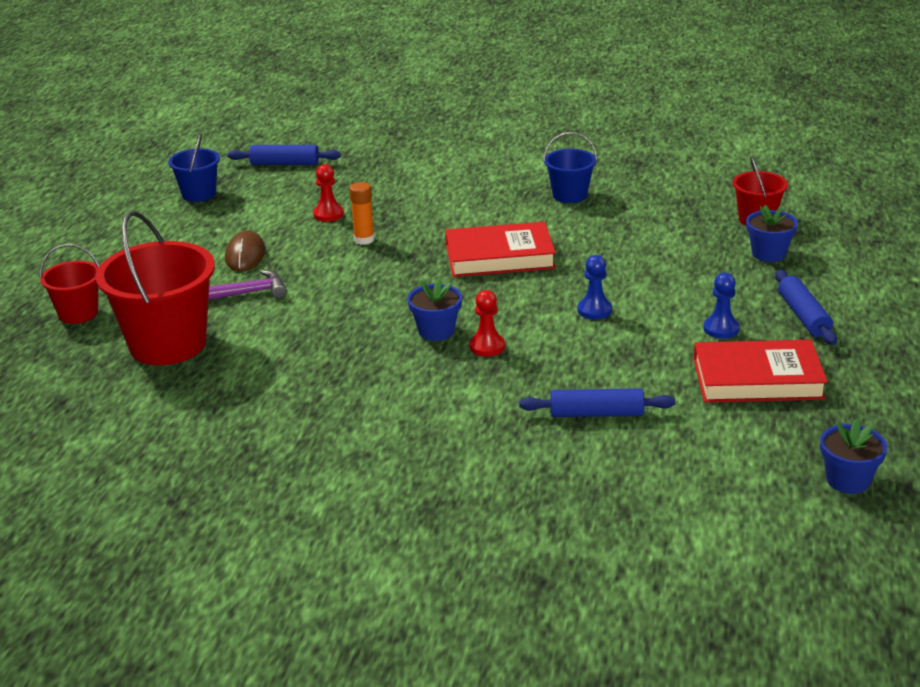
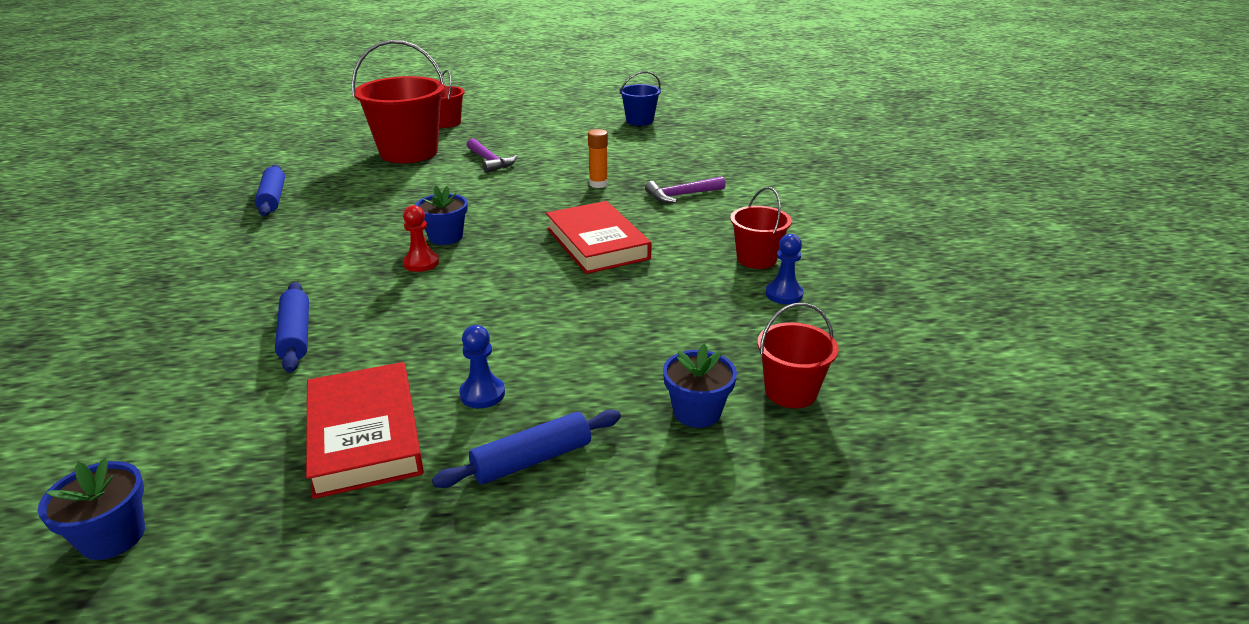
camera: 70 degrees right, 0 degrees up
brown mouse [225,231,265,272] -> none
blue rolling pin [228,145,341,165] -> blue rolling pin moved to [255,164,285,216]
red pawn [313,164,344,222] -> none
blue bucket [543,132,597,203] -> red bucket [730,187,792,269]
blue pawn [578,255,612,319] -> blue pawn moved to [765,234,804,304]
none -> purple hammer [645,176,726,203]

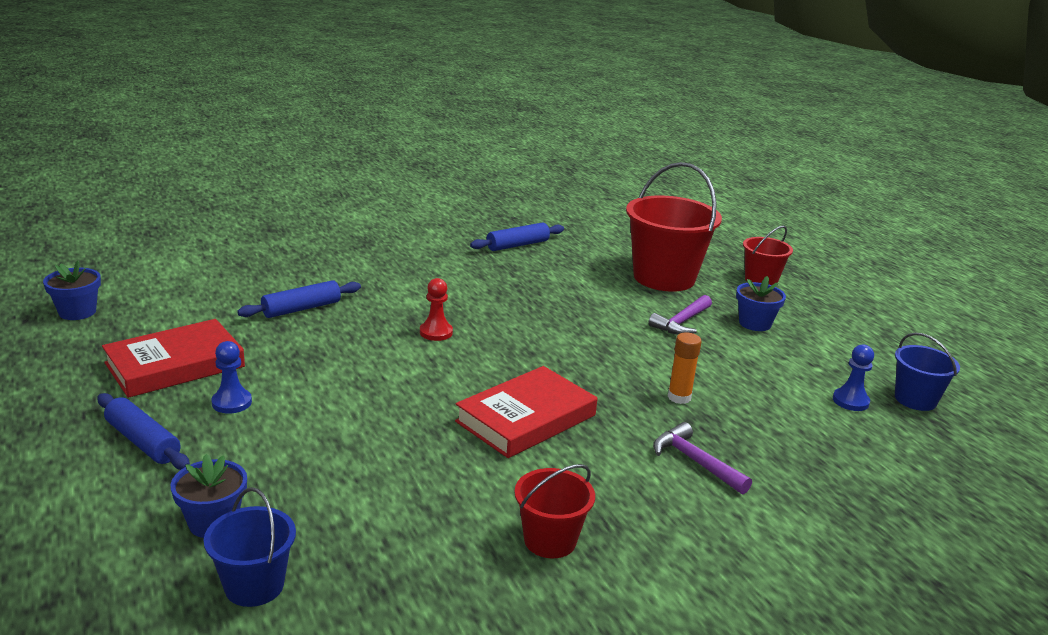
camera: 70 degrees right, 5 degrees down
blue flower pot [415,185,468,245] -> blue flower pot moved to [736,276,786,331]
red bucket [757,303,839,408] -> blue bucket [204,487,296,607]
blue pawn [765,234,804,304] -> blue pawn moved to [833,344,874,411]

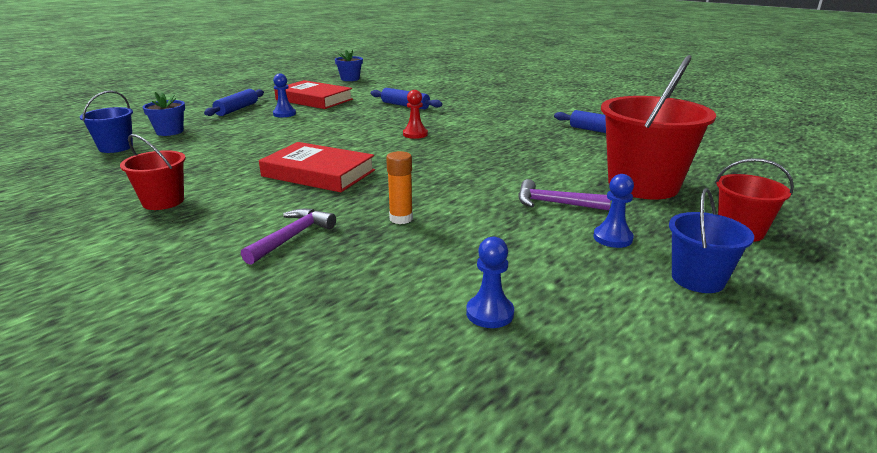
camera: 70 degrees right, 0 degrees up
blue flower pot [736,276,786,331] -> blue pawn [593,174,634,248]
blue bucket [895,333,960,411] -> blue bucket moved to [669,188,754,293]

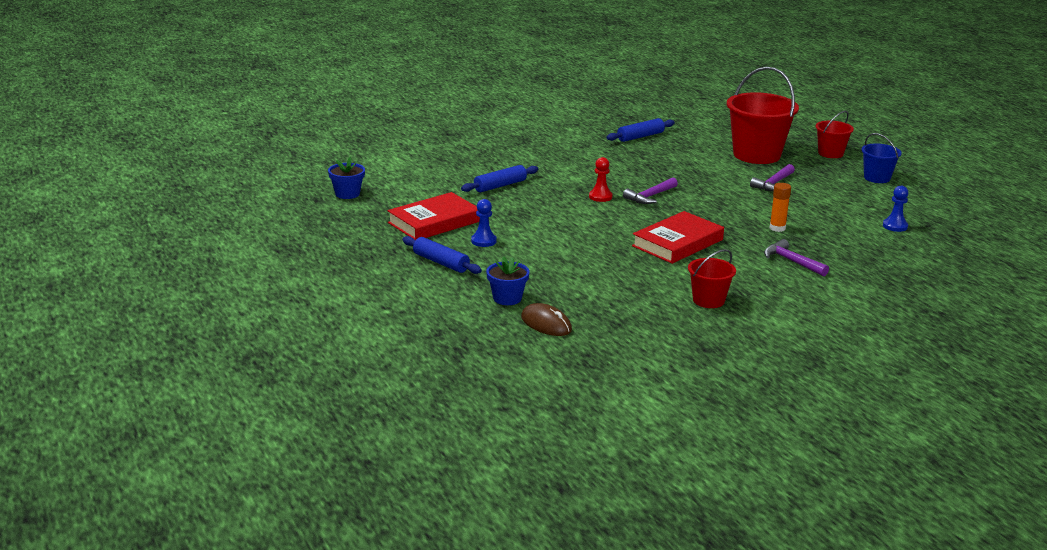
camera: 70 degrees left, 0 degrees up
blue bucket [80,91,133,153] -> brown mouse [521,303,572,336]
blue pawn [593,174,634,248] -> none
none -> purple hammer [623,177,678,204]

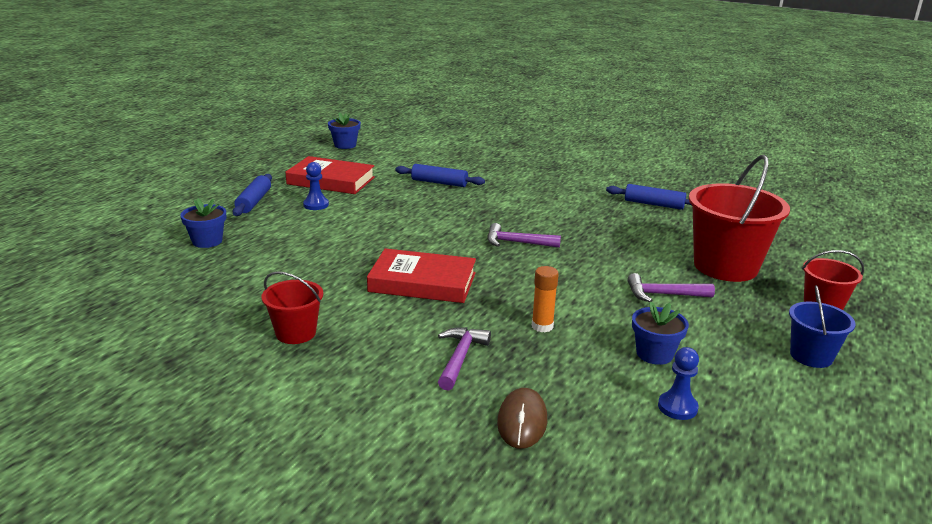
camera: 55 degrees right, 0 degrees up
brown mouse [521,303,572,336] -> brown mouse moved to [497,388,547,449]
red pawn [589,157,613,202] -> none
none -> blue flower pot [632,302,689,365]

